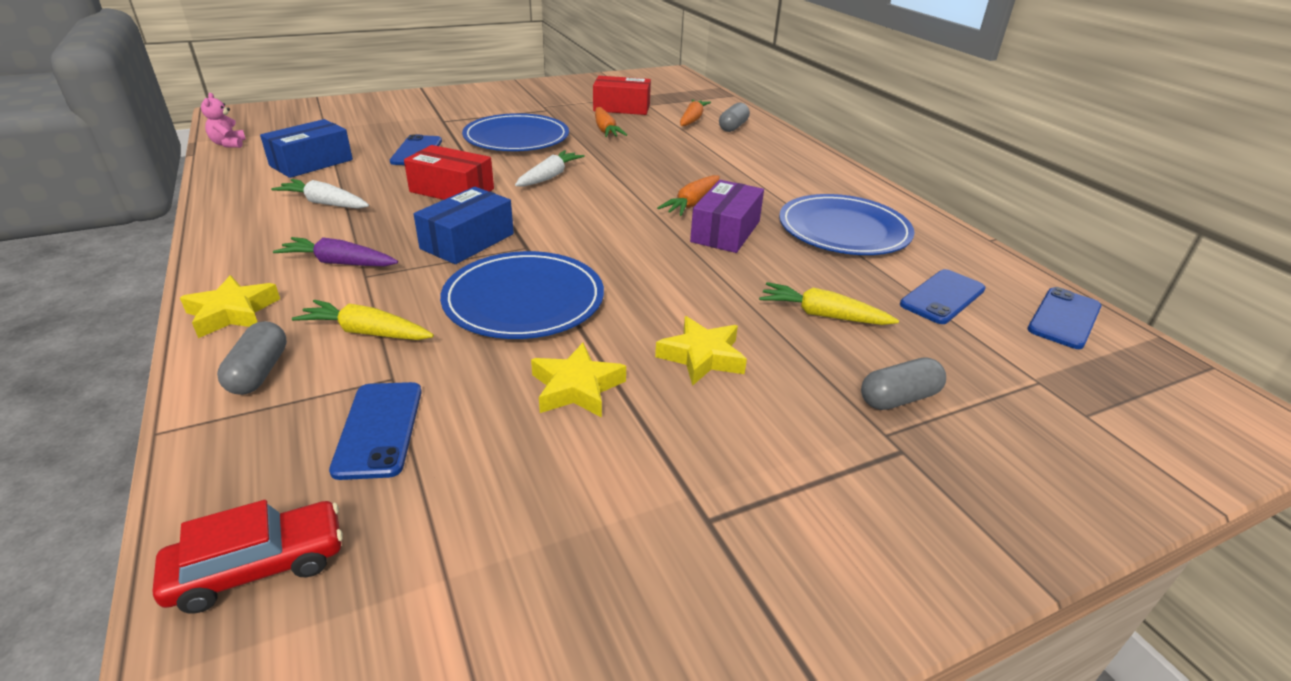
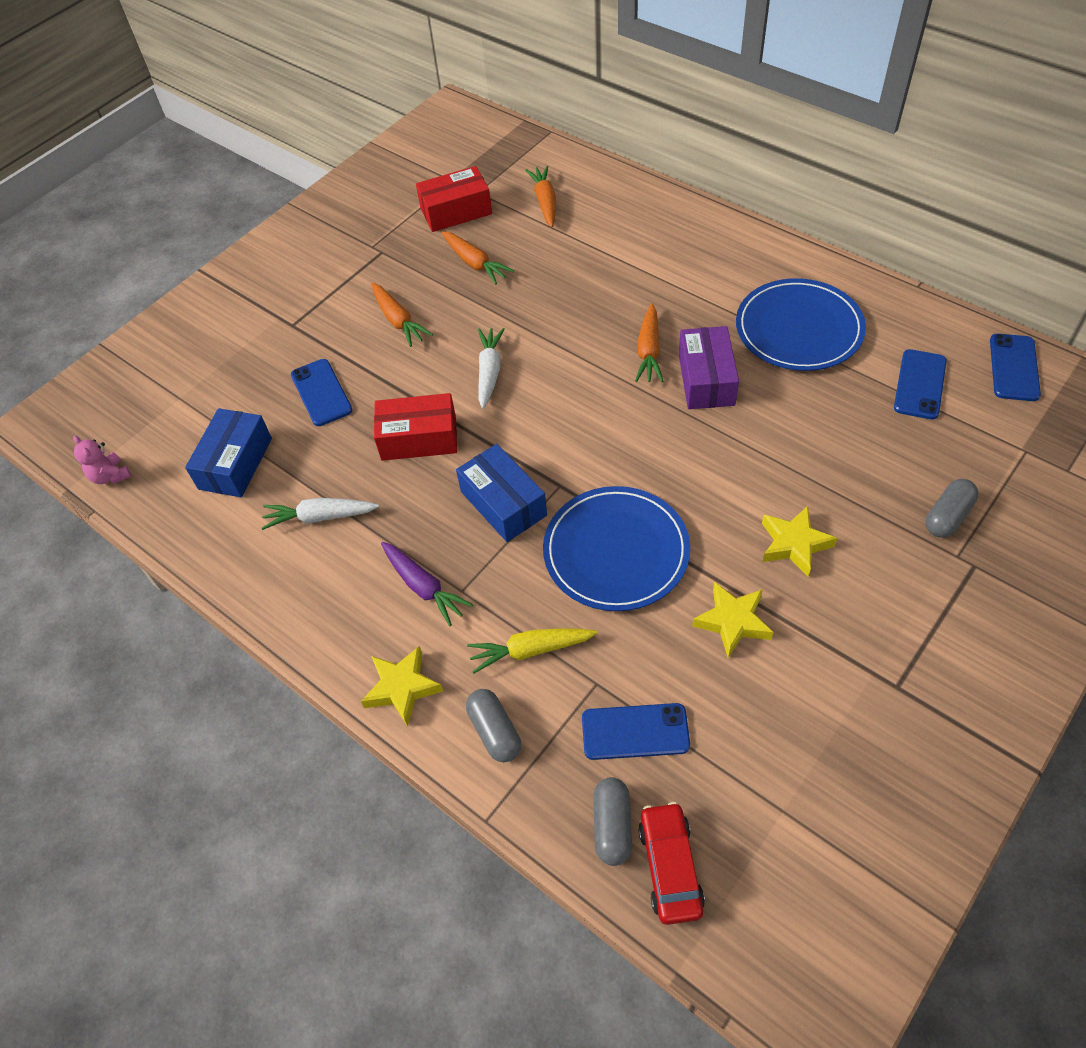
camera: 20 degrees left, 20 degrees up
red car [153,500,343,614] -> red car turned 45 degrees counterclockwise [638,802,705,925]
purple carrot [273,237,398,266] -> purple carrot turned 120 degrees counterclockwise [381,542,473,626]
blue phone [329,382,422,480] -> blue phone turned 60 degrees counterclockwise [582,703,690,760]
blue box [414,187,514,264] -> blue box turned 45 degrees counterclockwise [456,444,547,542]
blue plate [462,113,569,151] -> orange carrot [371,283,433,347]
grey capsule [719,103,750,132] -> grey capsule moved to [593,777,632,866]
yellow carrot [759,282,899,325] -> none

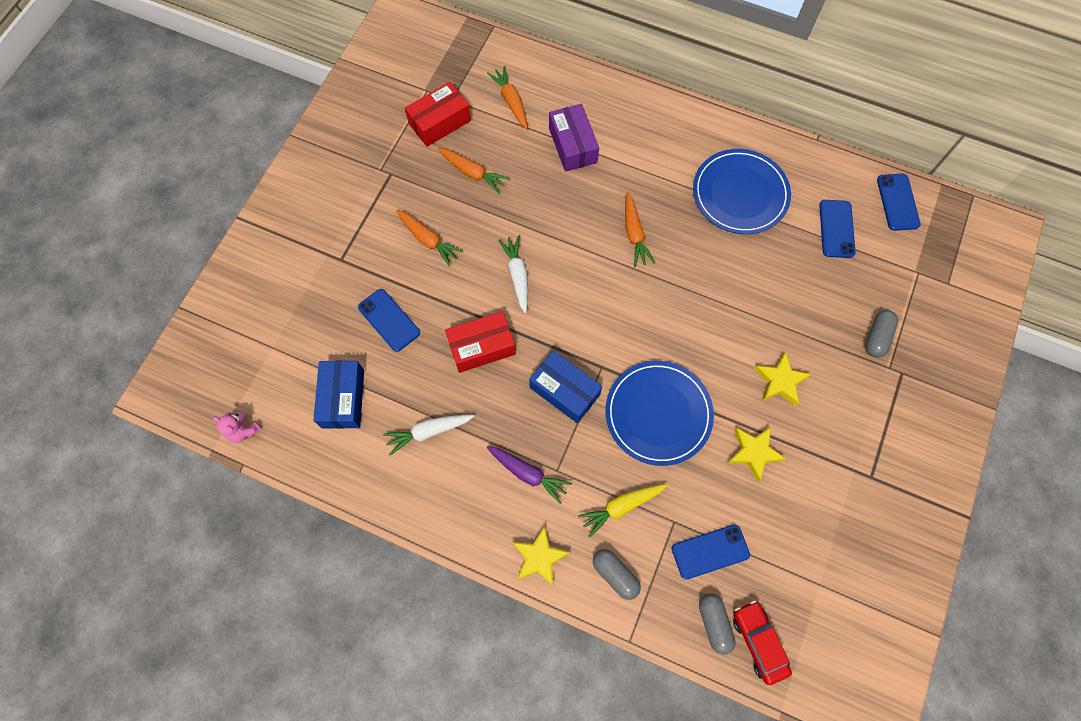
camera: 20 degrees left, 15 degrees up
purple box [679,326,739,409] -> purple box moved to [549,104,599,172]

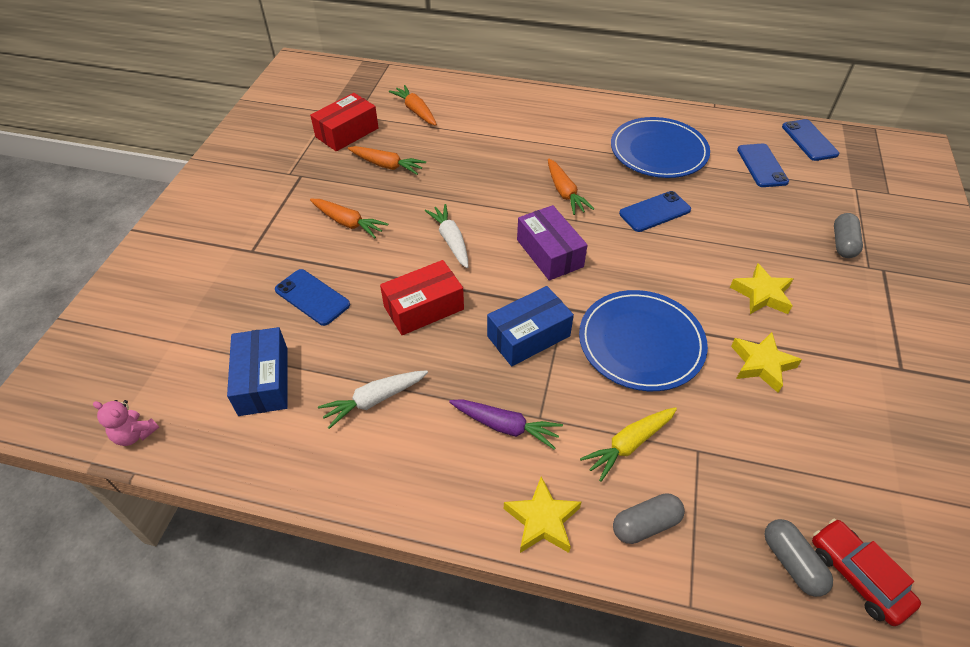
camera: 10 degrees left, 20 degrees down
blue box [529,350,602,423] -> blue box turned 60 degrees counterclockwise [487,286,574,366]
purple box [549,104,599,172] -> purple box moved to [517,205,587,281]
grey capsule [593,549,641,600] -> grey capsule turned 60 degrees counterclockwise [613,493,685,544]
blue phone [672,525,750,580] -> blue phone moved to [619,191,691,232]

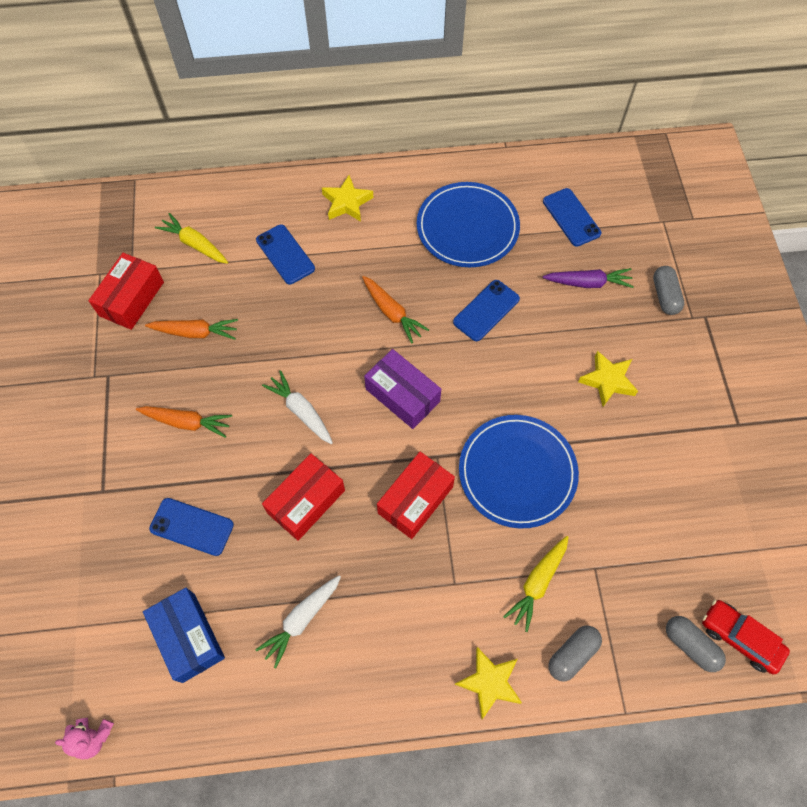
camera: 20 degrees left, 15 degrees up
orange carrot [389,85,437,126] -> yellow carrot [155,213,228,264]
purple carrot [449,399,563,450] -> purple carrot moved to [543,268,634,288]
blue box [487,286,574,366] -> red box [377,452,455,539]
yellow star [731,332,802,393] -> yellow star moved to [322,175,373,222]
blue phone [782,119,839,161] -> blue phone moved to [256,225,315,284]

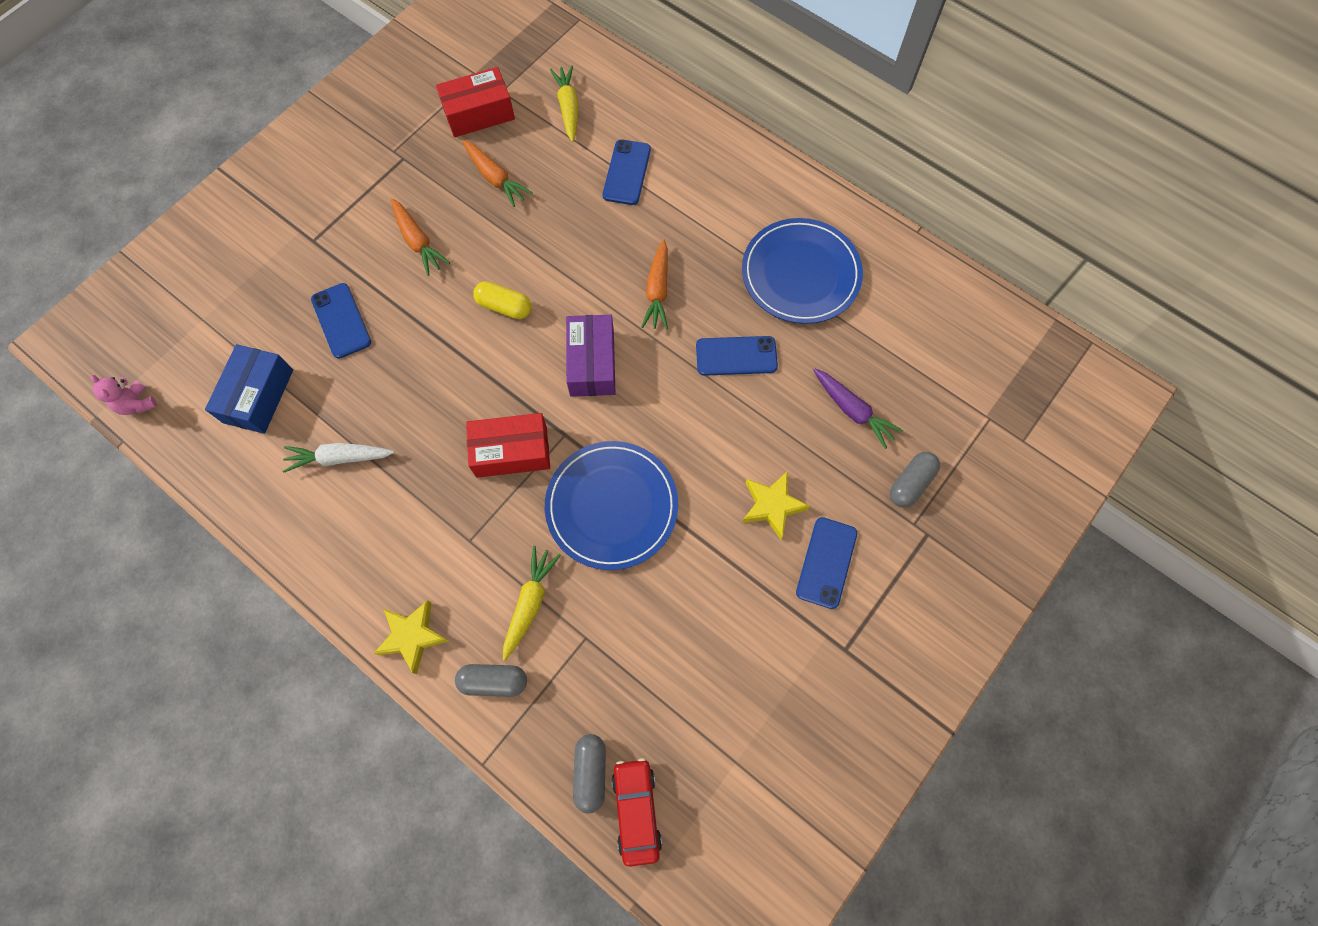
camera: 45 degrees right, 5 degrees up
white carrot [262,370,333,444] -> yellow capsule [473,281,531,319]
red box [262,454,345,541] -> none
yellow star [322,175,373,222] -> none
yellow carrot [503,536,569,632] -> yellow carrot turned 120 degrees clockwise [503,546,561,661]
blue phone [543,188,601,247] -> blue phone moved to [796,517,857,609]

